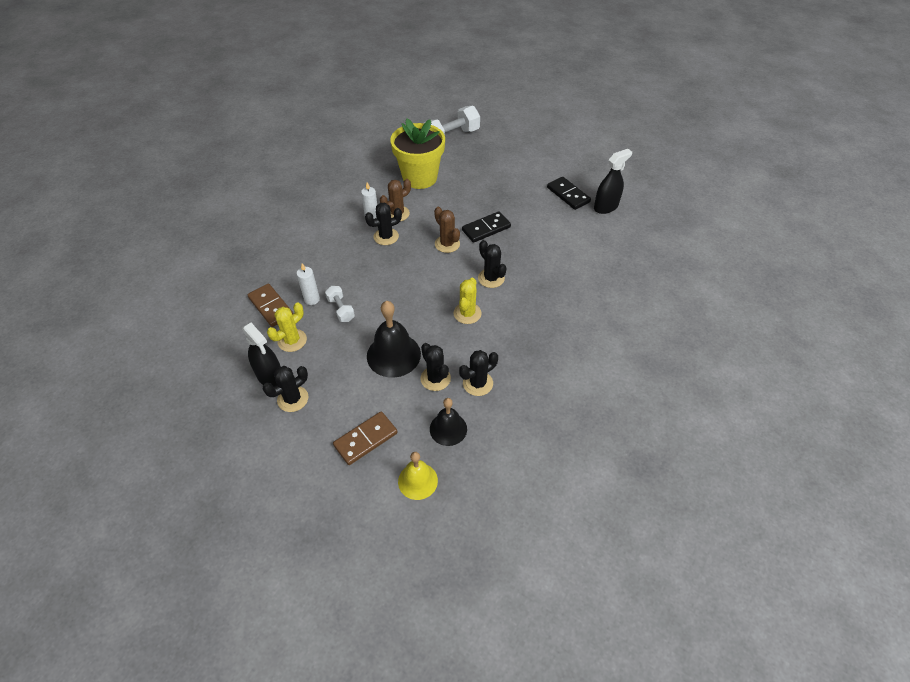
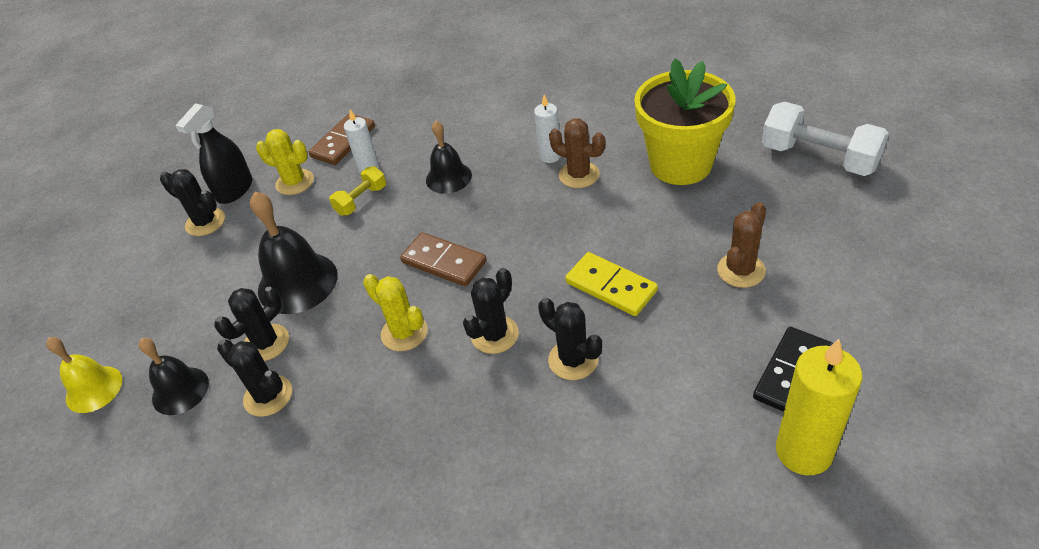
camera: 75 degrees right, 5 degrees down
white dumbbell [325,286,355,322] -> yellow dumbbell [329,166,386,216]
brown domino [333,411,398,465] -> brown domino moved to [400,232,487,287]
black cactus [365,203,402,245] -> black cactus moved to [538,298,602,380]
brown cactus [434,207,460,253] -> brown cactus moved to [717,202,766,288]
yellow cactus [454,278,482,324] -> yellow cactus turned 45 degrees clockwise [363,274,428,351]
black domino [462,211,511,243] -> yellow domino [565,252,658,316]
black spray bottle [594,149,632,214] -> yellow candle [776,339,862,475]
none -> black bell [426,121,472,194]

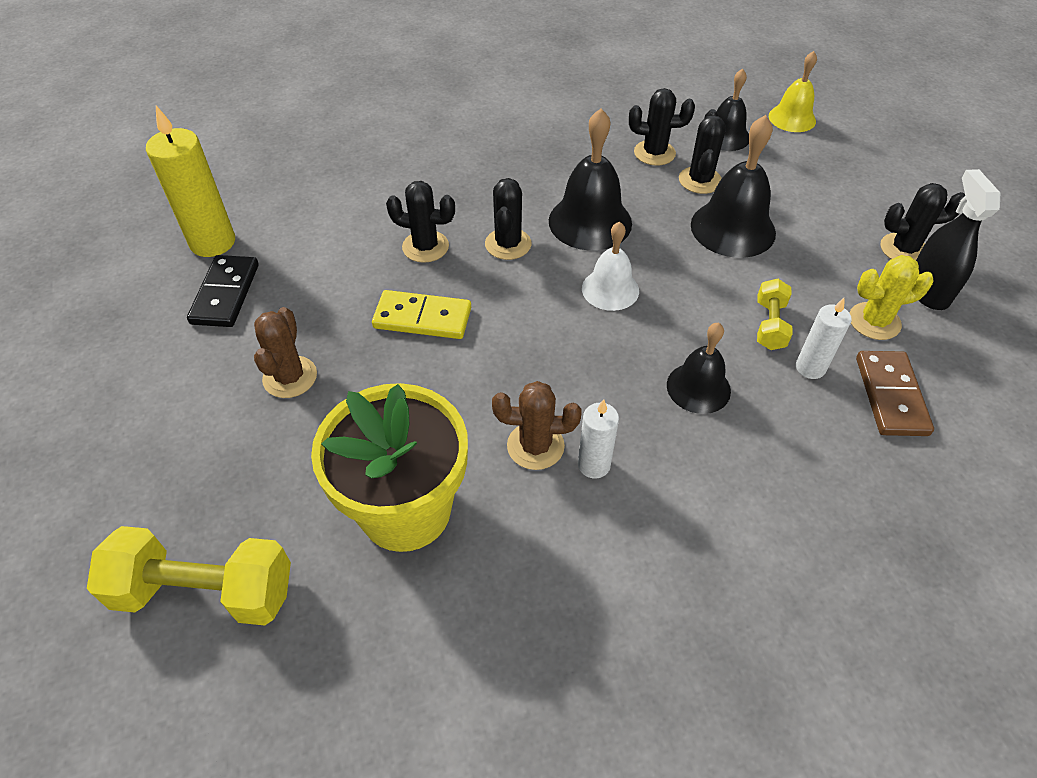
camera: 145 degrees right, 5 degrees up
yellow cactus [363,274,428,351] -> black bell [549,109,632,251]
brown domino [400,232,487,287] -> white bell [582,221,639,311]
white dumbbell [762,102,889,176] -> yellow dumbbell [87,526,291,625]

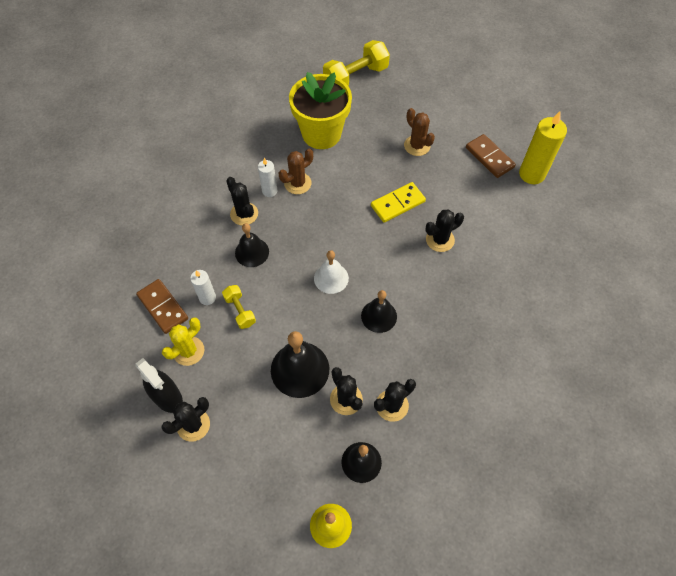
camera: 140 degrees right, 10 degrees up
black domino [187,255,259,327] -> brown domino [466,134,516,178]
black cactus [485,178,532,260] -> black cactus moved to [226,177,258,225]
black bell [549,109,632,251] -> black bell [361,290,397,333], size x0.64

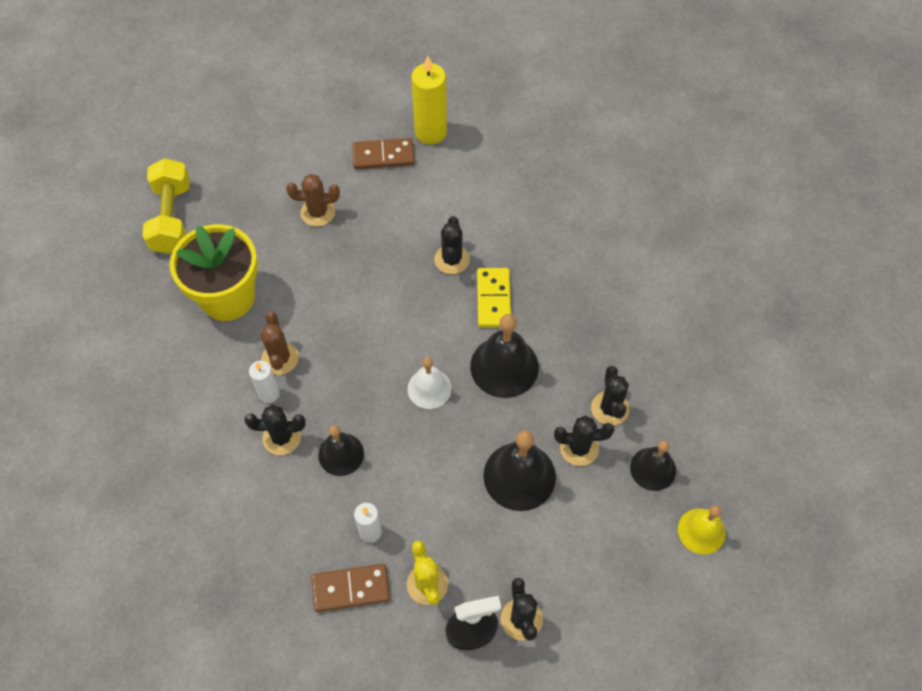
camera: 60 degrees left, 0 degrees up
yellow dumbbell [222,285,256,329] -> none
black bell [361,290,397,333] -> black bell [470,314,539,398], size x1.57
yellow domino [371,182,426,223] -> yellow domino moved to [477,268,511,328]

